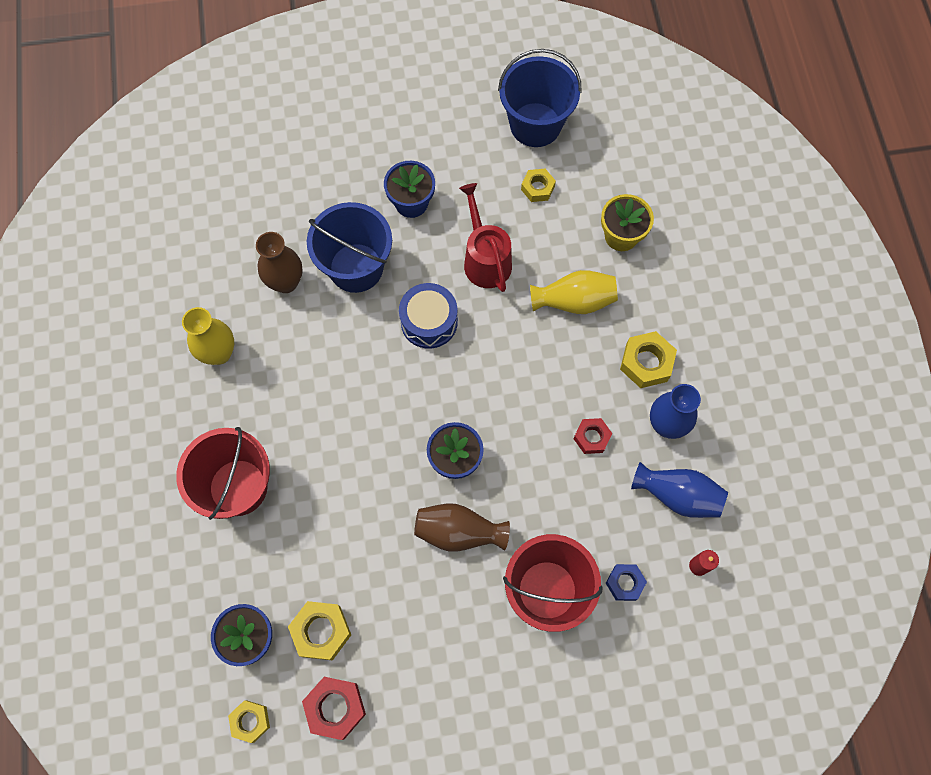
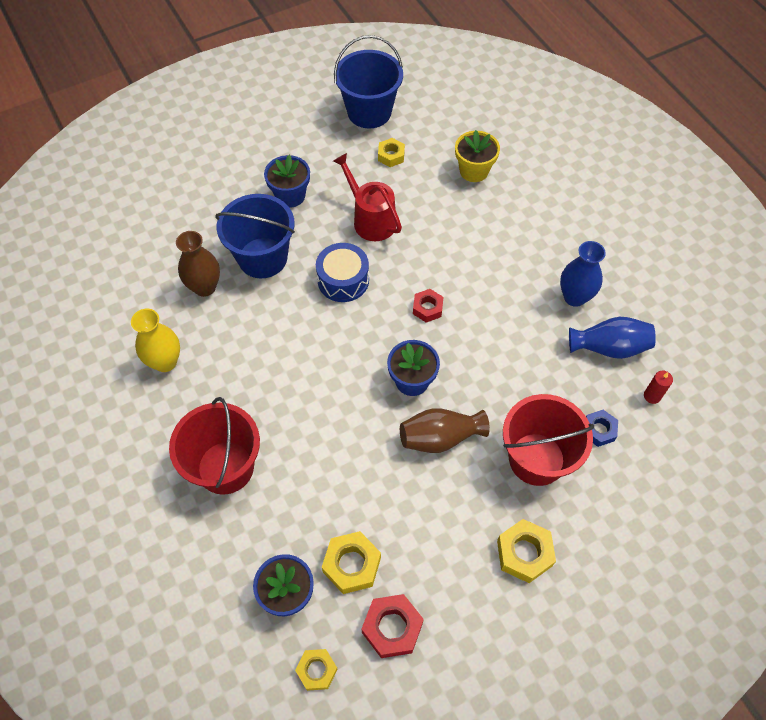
camera: 20 degrees left, 10 degrees down
yellow vase [530,270,618,314] -> none
red nut [574,418,612,454] -> red nut moved to [413,289,444,323]
yellow nut [620,331,677,388] -> yellow nut moved to [497,519,556,583]

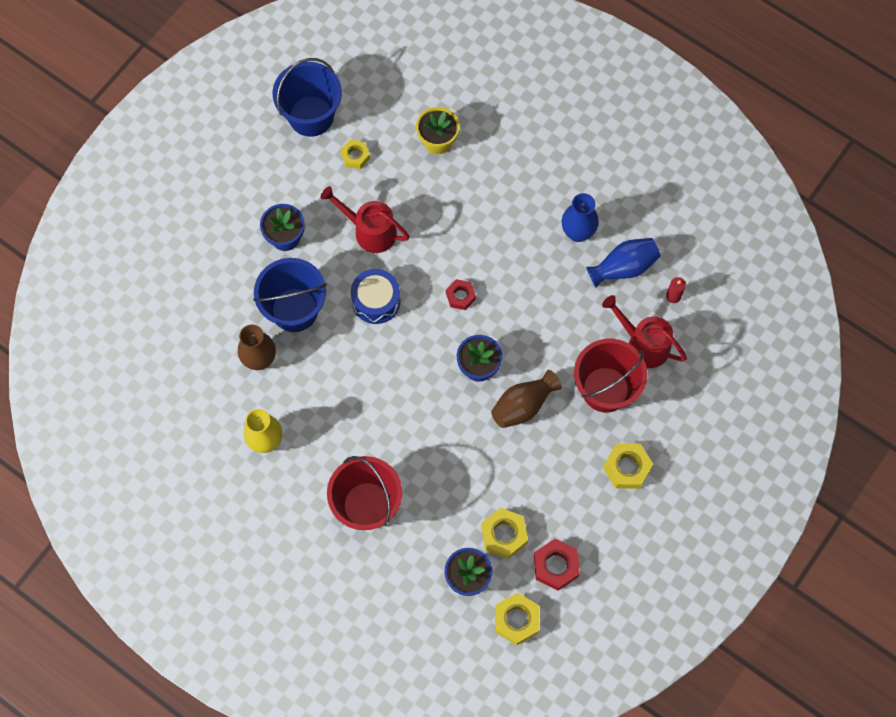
camera: 25 degrees left, 10 degrees up
yellow nut [295,649,338,691] -> yellow nut [495,593,539,645], size x1.53
blue nut [586,410,618,447] -> red watering can [602,295,687,368]

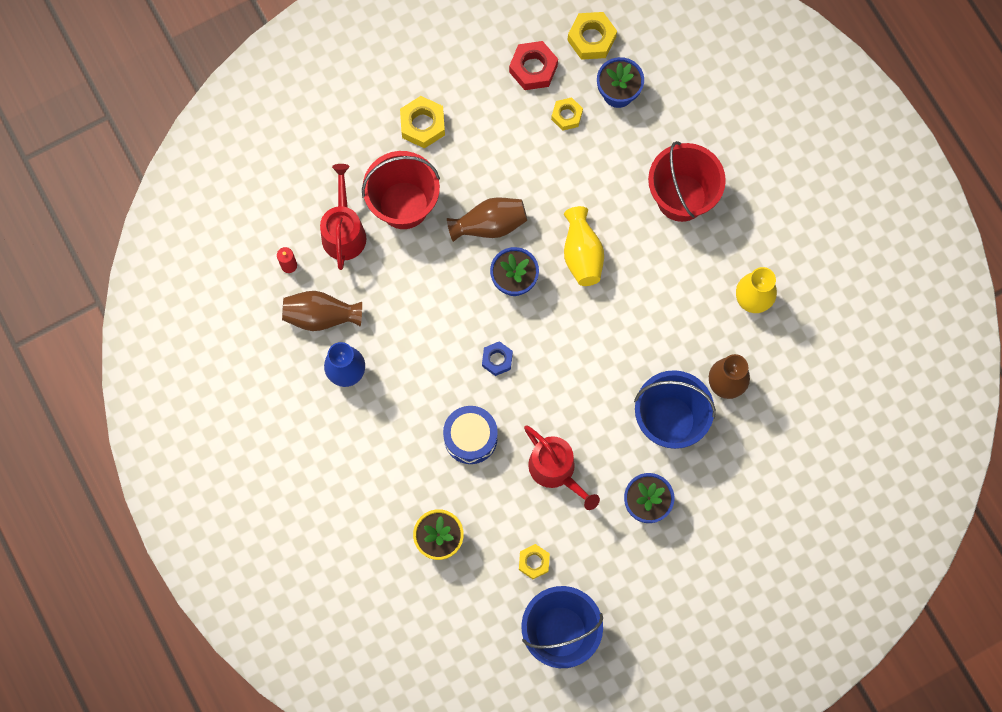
camera: 155 degrees left, 5 degrees up
blue drum [351,269,401,324] -> blue drum moved to [443,406,498,464]
red nut [446,279,476,310] -> blue nut [482,341,513,376]
yellow nut [481,508,528,559] -> yellow nut [551,97,583,131], size x0.65
blue vase [586,238,661,287] -> brown vase [282,291,362,331]
red watering can [602,295,687,368] -> red watering can turned 150 degrees counterclockwise [320,164,366,270]
none -> yellow vase [564,206,604,286]

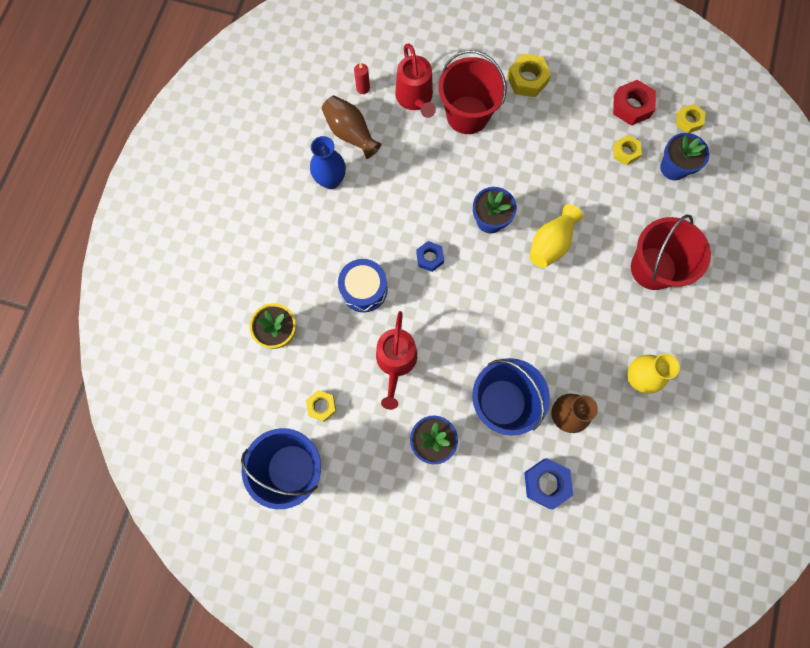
camera: 45 degrees right, 0 degrees up
red watering can [320,164,366,270] -> red watering can turned 120 degrees clockwise [395,43,436,118]
brown vase [447,197,527,242] -> none
yellow nut [567,12,617,60] -> yellow nut [676,104,705,133], size x0.65
none -> blue nut [524,458,573,510]

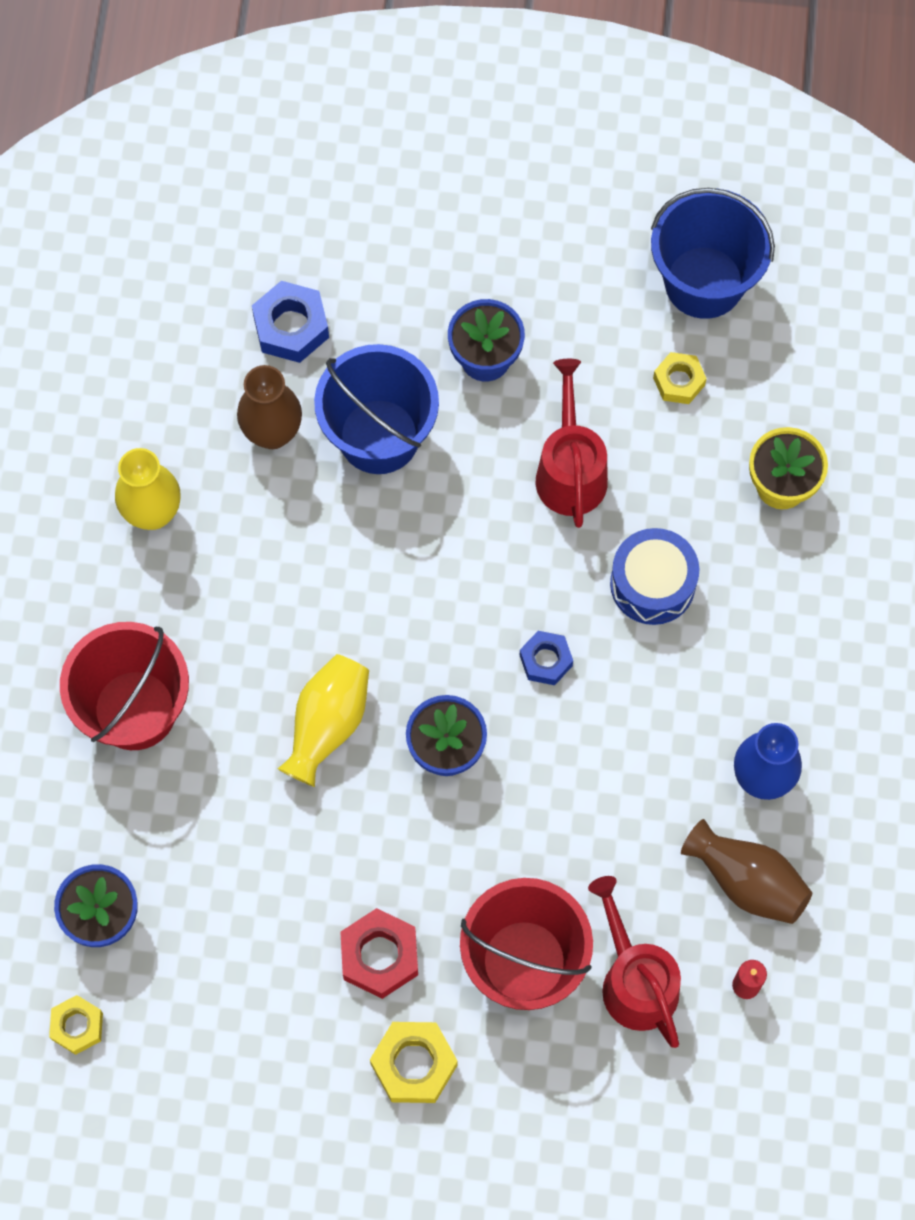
camera: 170 degrees right, 5 degrees down
red nut [613,80,656,126] -> red nut moved to [340,908,418,999]
yellow nut [613,135,642,165] -> none

